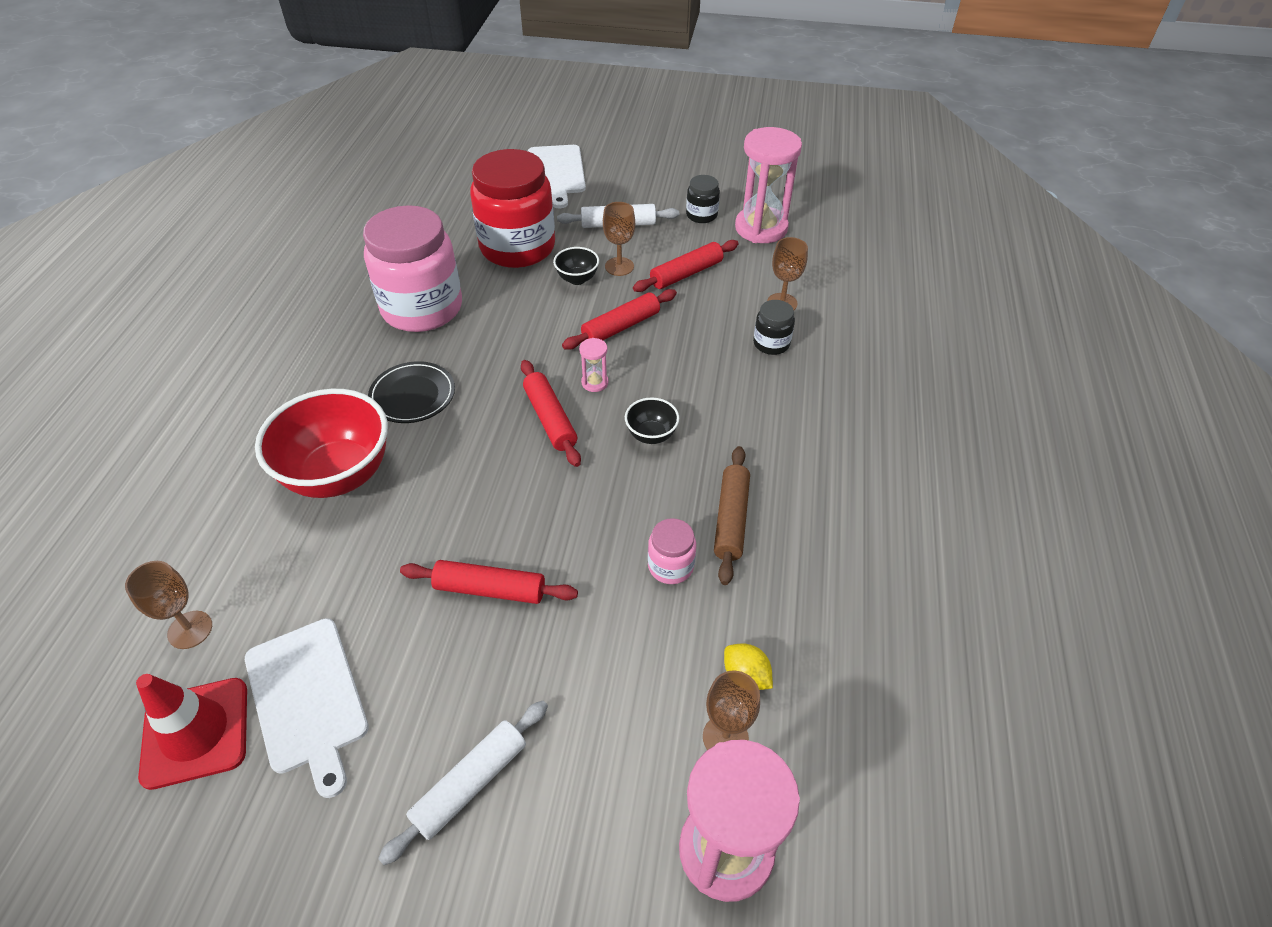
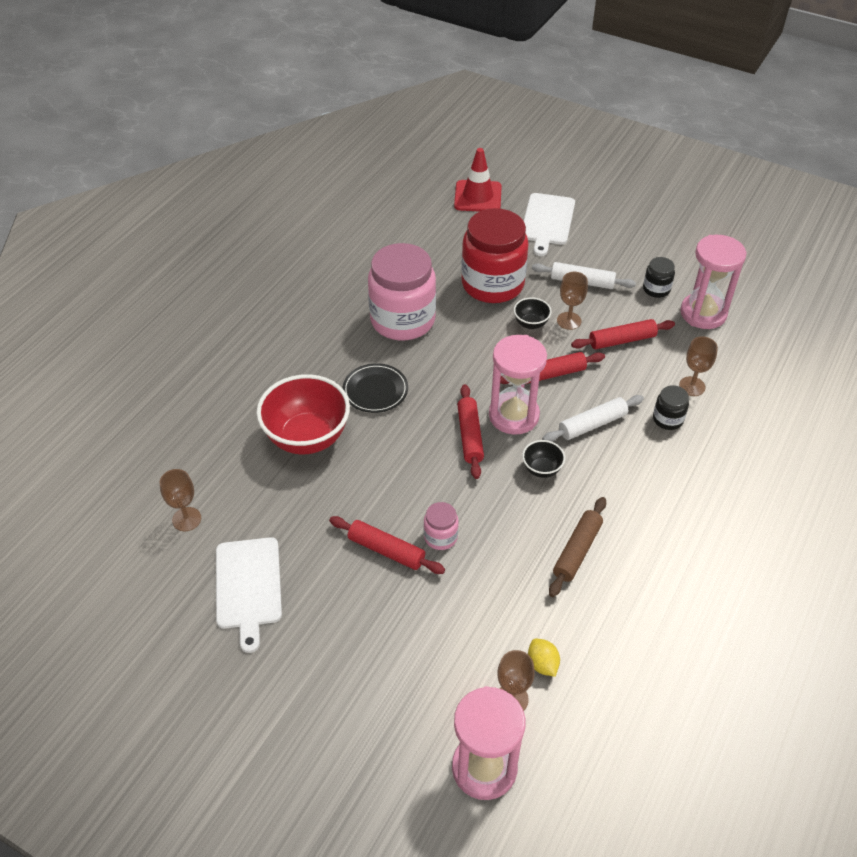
camera: 20 degrees right, 0 degrees up
red traffic cone [136,674,247,790] -> red traffic cone moved to [454,148,502,212]
white rolling pin [378,701,548,865] -> white rolling pin moved to [542,395,644,442]
pink hourglass [579,338,608,392] -> pink hourglass [489,335,547,435], size x2.35
pink jar [648,518,696,584] -> pink jar moved to [423,502,459,550]

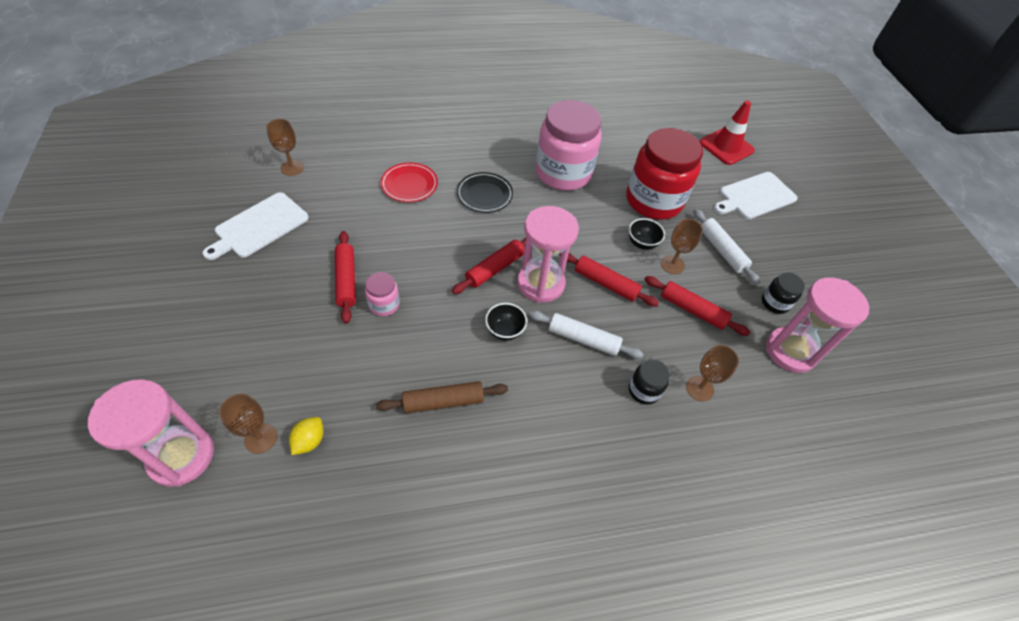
camera: 45 degrees right, 5 degrees up
red bowl [256,374,350,454] -> red plate [380,163,438,202]

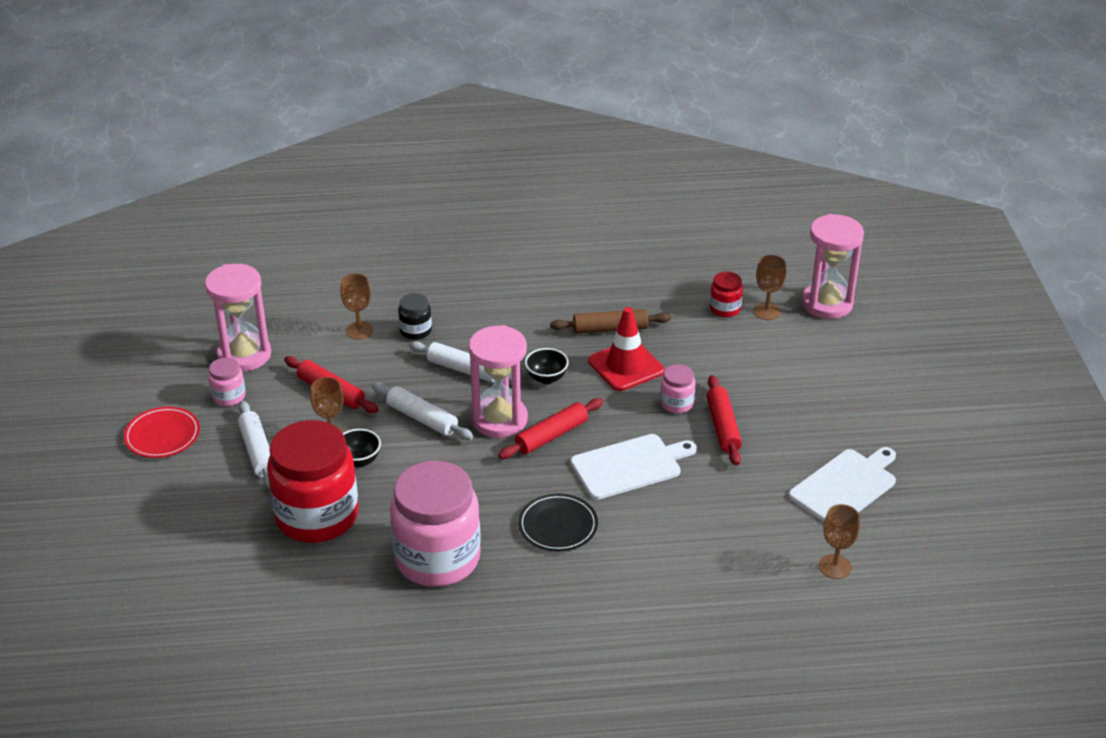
camera: 170 degrees left, 15 degrees down
yellow lemon [289,417,323,455] -> red jar [709,272,743,317]
red plate [380,163,438,202] -> red plate moved to [124,407,200,458]
red rolling pin [559,253,659,307] -> white rolling pin [372,383,473,440]
red traffic cone [700,101,755,165] -> red traffic cone moved to [588,307,664,391]
white cutting board [713,172,798,219] -> white cutting board moved to [570,434,697,500]
black jar [762,272,805,314] -> pink jar [208,357,246,406]

